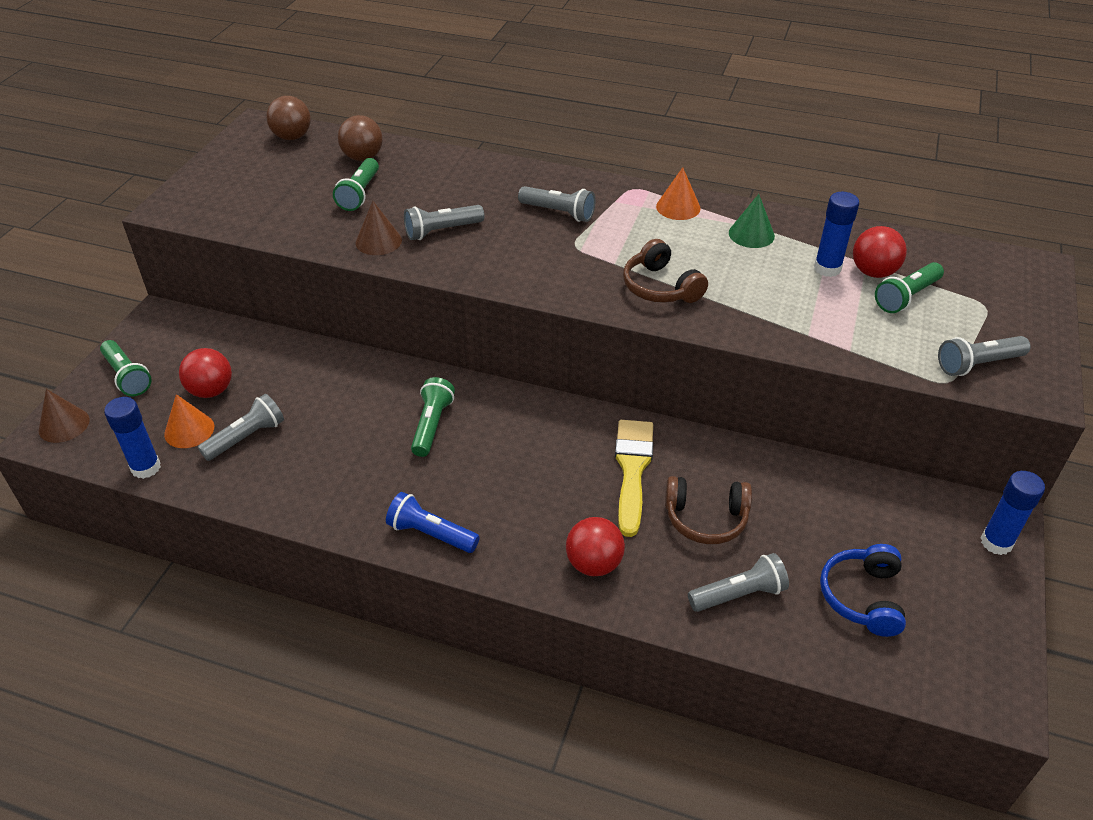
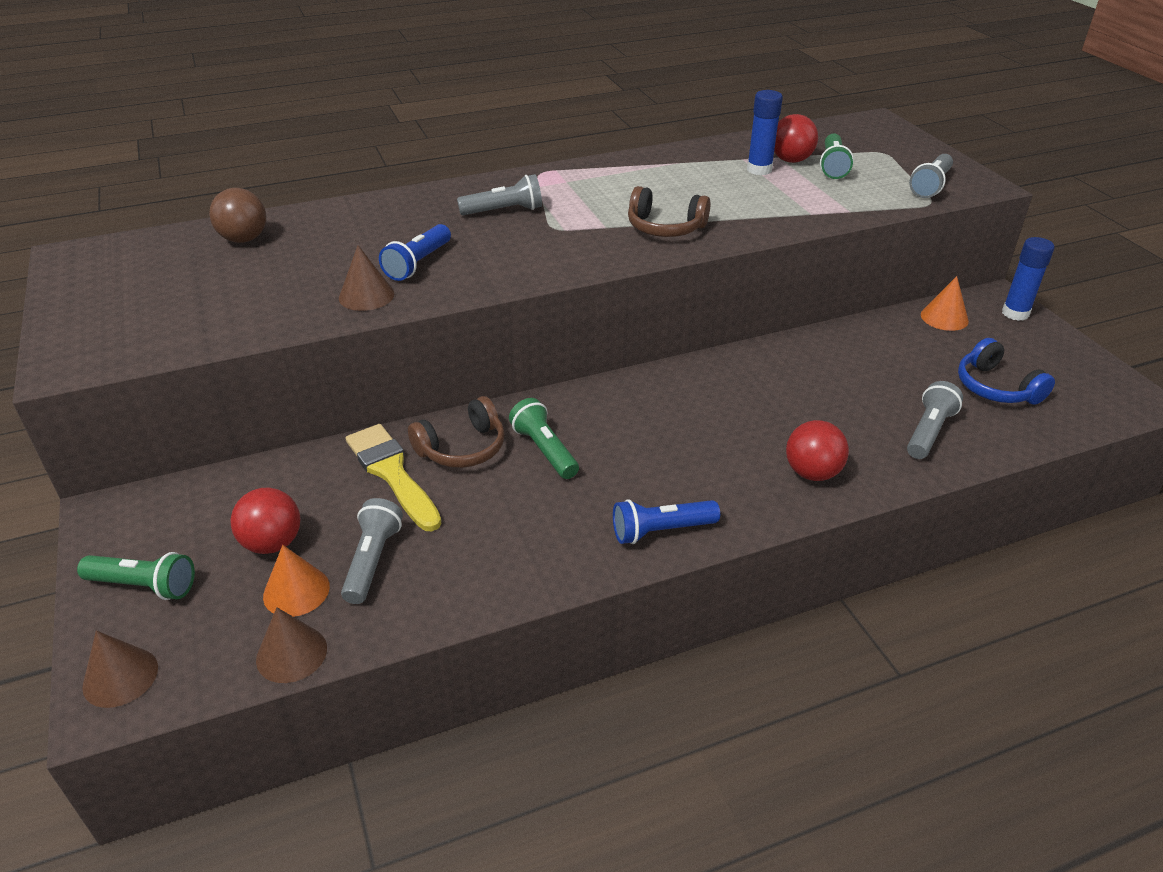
camera: 40 degrees left, 5 degrees down
blue glue stick [104,397,161,479] -> brown cone [256,607,327,683]
brown ball [266,96,311,140] -> none
green flashlight [333,158,379,211] -> none
grey flashlight [404,205,484,240] -> blue flashlight [379,224,451,281]
yellow brush [615,420,653,537] -> yellow brush moved to [345,424,442,531]
orange cone [656,167,701,220] -> orange cone moved to [921,276,969,331]
brown headphones [665,476,752,544] -> brown headphones moved to [408,396,505,468]
green cone [729,194,775,248] -> none

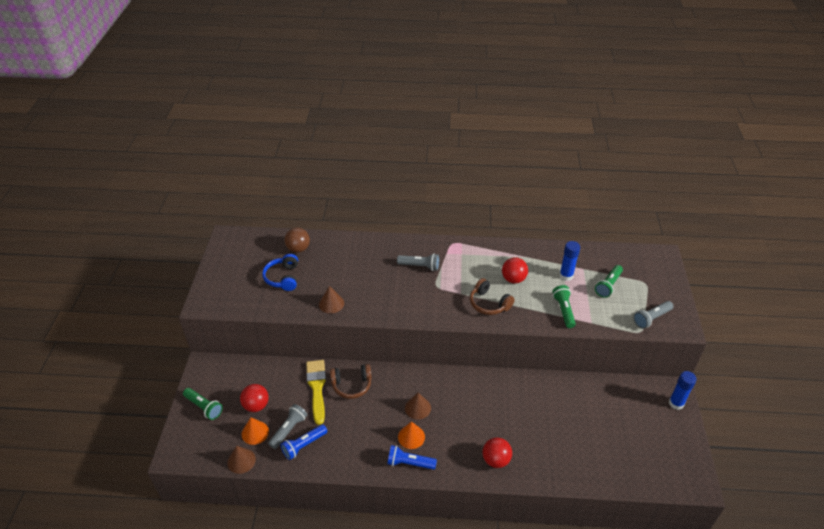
camera: 25 degrees right, 5 degrees up
brown cone [82,631,158,708] -> brown cone moved to [405,393,431,420]
blue flashlight [379,224,451,281] -> blue flashlight moved to [280,424,328,460]
green flashlight [509,398,579,479] -> green flashlight moved to [552,285,576,328]
red ball [774,114,818,163] -> red ball moved to [502,257,528,283]
grey flashlight [907,381,963,459] -> none
orange cone [921,276,969,331] -> orange cone moved to [398,421,425,449]
blue headphones [958,338,1055,405] -> blue headphones moved to [262,254,298,291]

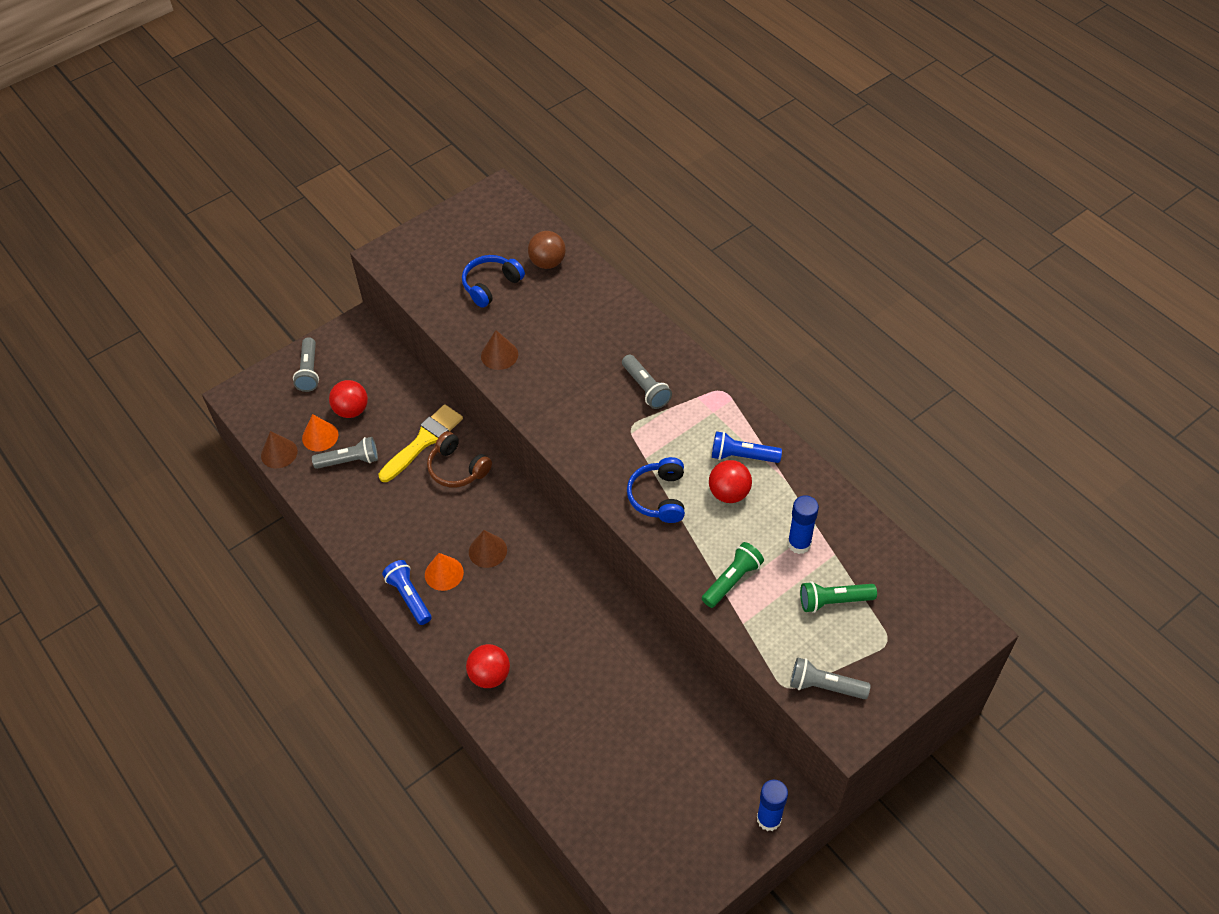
camera: 50 degrees right, 10 degrees up
green flashlight [183,388,223,420] -> grey flashlight [293,337,319,392]
blue flashlight [280,424,328,460] -> blue flashlight moved to [712,431,782,463]
brown headphones [470,278,515,315] -> blue headphones [627,457,685,523]

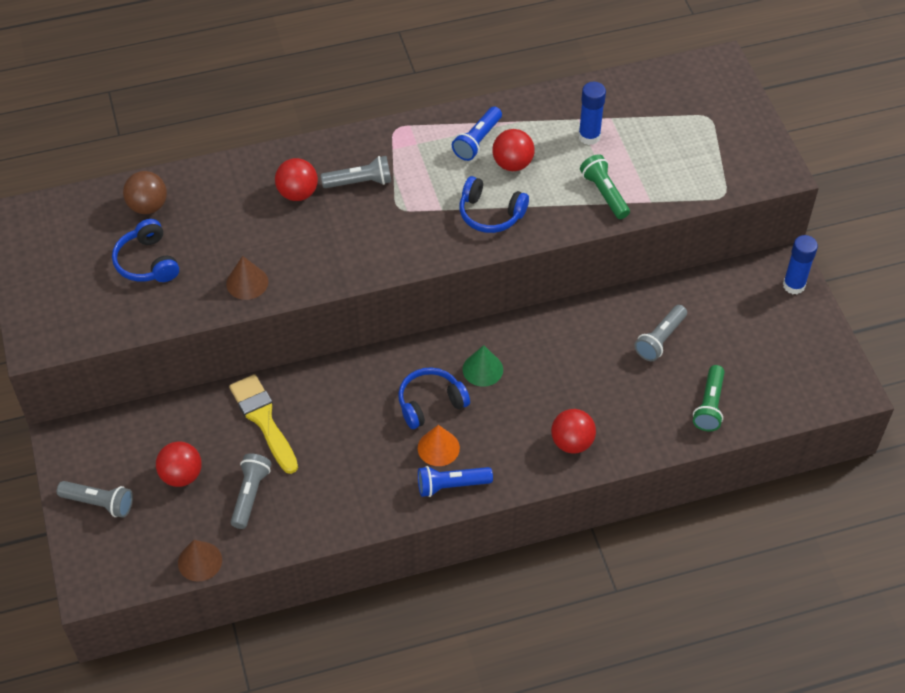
camera: 70 degrees left, 0 degrees up
orange cone [302,414,338,452] -> none
brown headphones [427,431,492,487] -> none
brown cone [469,530,507,568] -> blue headphones [398,367,470,429]
grey flashlight [790,657,870,699] -> grey flashlight moved to [634,305,687,361]
green flashlight [800,581,877,613] -> green flashlight moved to [693,365,725,431]
none -> red ball [275,158,318,201]
none -> green cone [463,345,503,387]

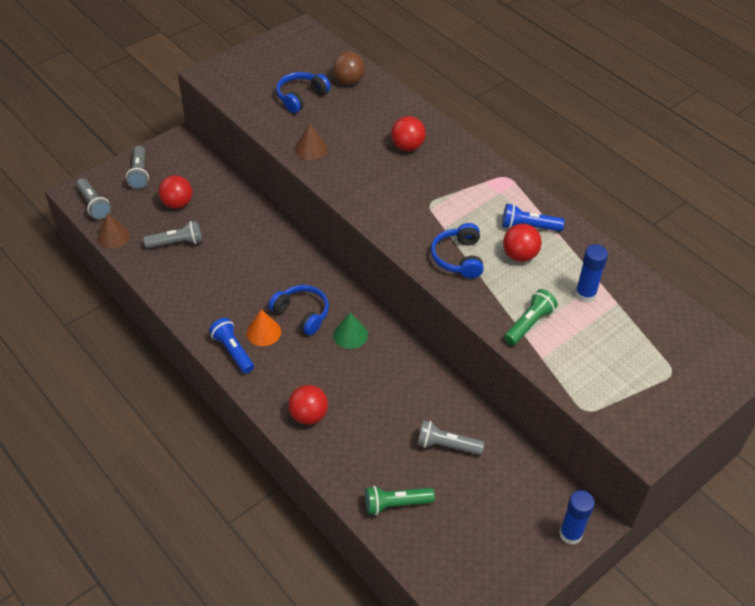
camera: 65 degrees right, 5 degrees down
yellow brush [229,374,298,474] -> none
grey flashlight [321,156,391,188] -> grey flashlight moved to [76,178,111,220]

